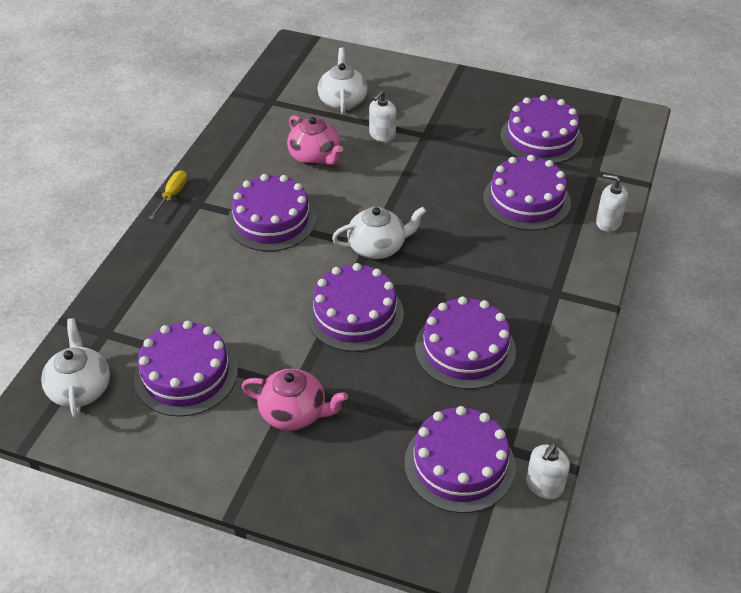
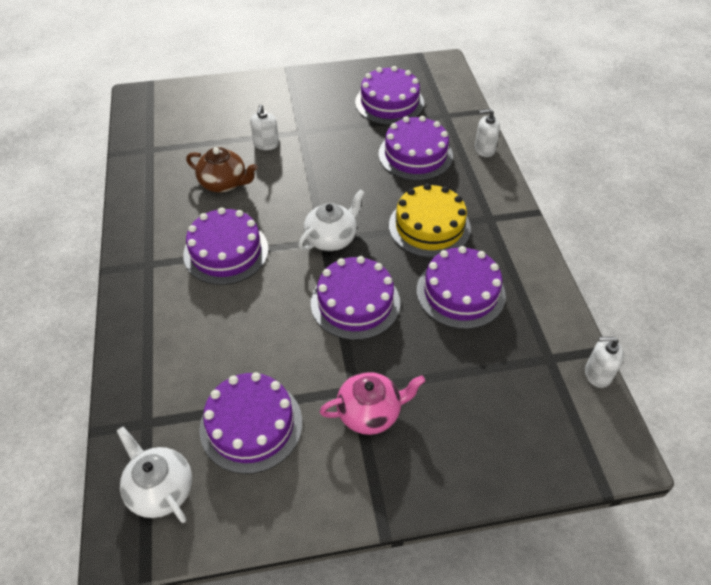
camera: 30 degrees left, 5 degrees up
yellow screwdriver [149,170,187,220] -> none
pink teapot [287,115,343,166] -> brown teapot [186,147,258,192]
white teapot [318,48,367,114] -> none
purple cake [404,406,516,513] -> none
white soap dispenser [526,443,570,499] -> white soap dispenser turned 90 degrees clockwise [585,337,624,388]
none -> yellow cake [389,184,471,258]

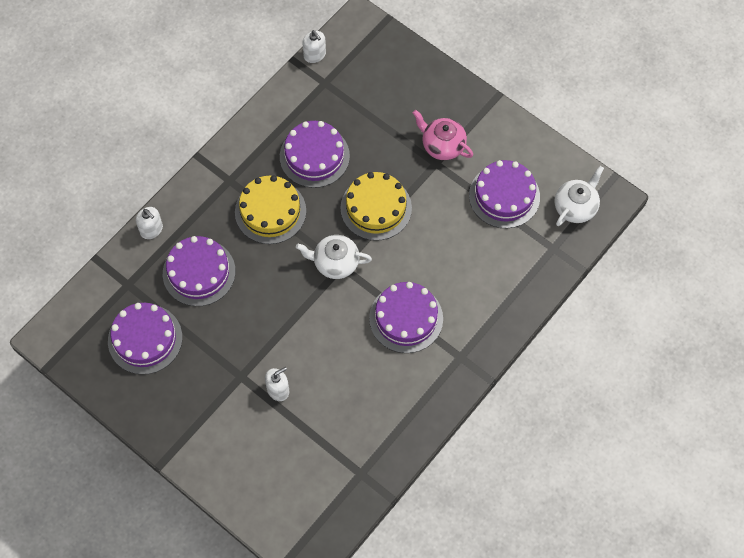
camera: 130 degrees left, 15 degrees up
white teapot [117,427,192,523] -> white teapot turned 150 degrees counterclockwise [554,166,604,226]
brown teapot [186,147,258,192] -> none
purple cake [311,256,400,340] -> yellow cake [340,172,412,241]

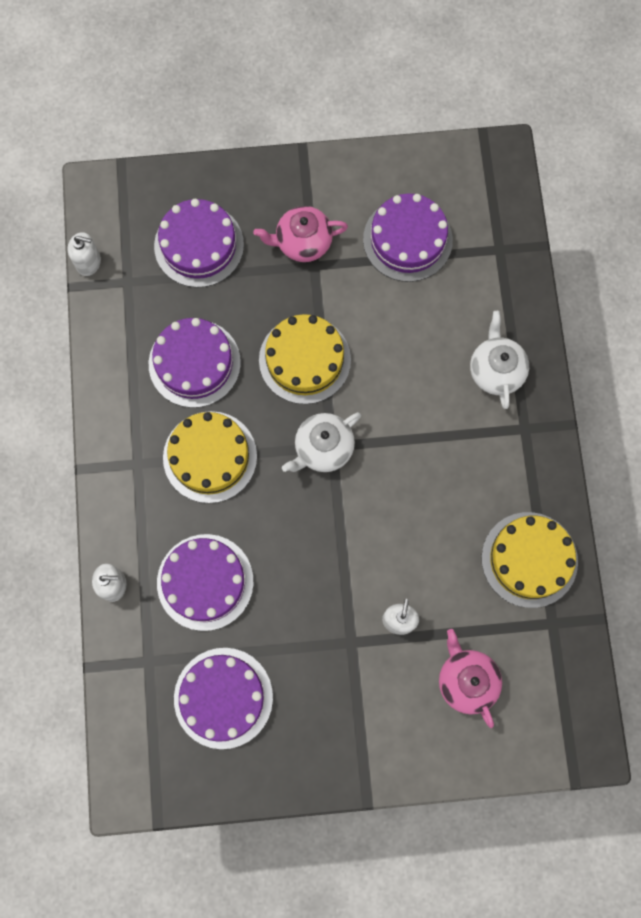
camera: 45 degrees left, 10 degrees up
purple cake [369,282,443,353] -> purple cake moved to [154,199,244,288]
white teapot [554,166,604,226] -> white teapot moved to [470,311,529,409]
none -> pink teapot [439,629,502,728]
none -> yellow cake [482,512,578,608]

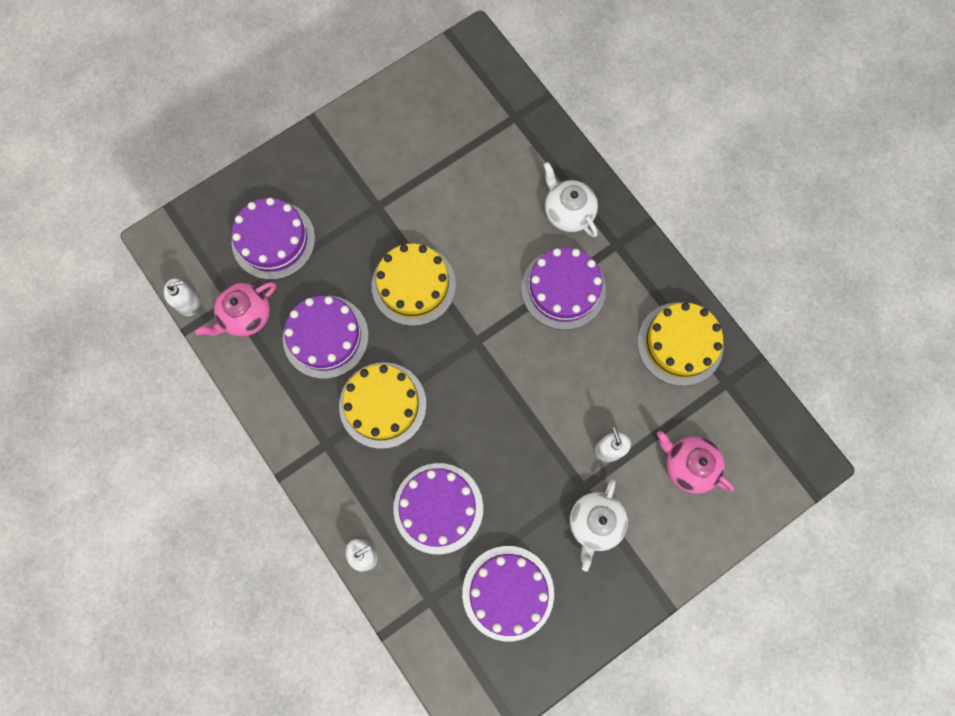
camera: 30 degrees left, 0 degrees up
pink teapot [253,206,348,262] -> pink teapot moved to [195,282,276,337]
white teapot [282,412,361,472] -> white teapot moved to [570,479,628,571]
purple cake [363,194,453,282] -> purple cake moved to [521,247,606,330]

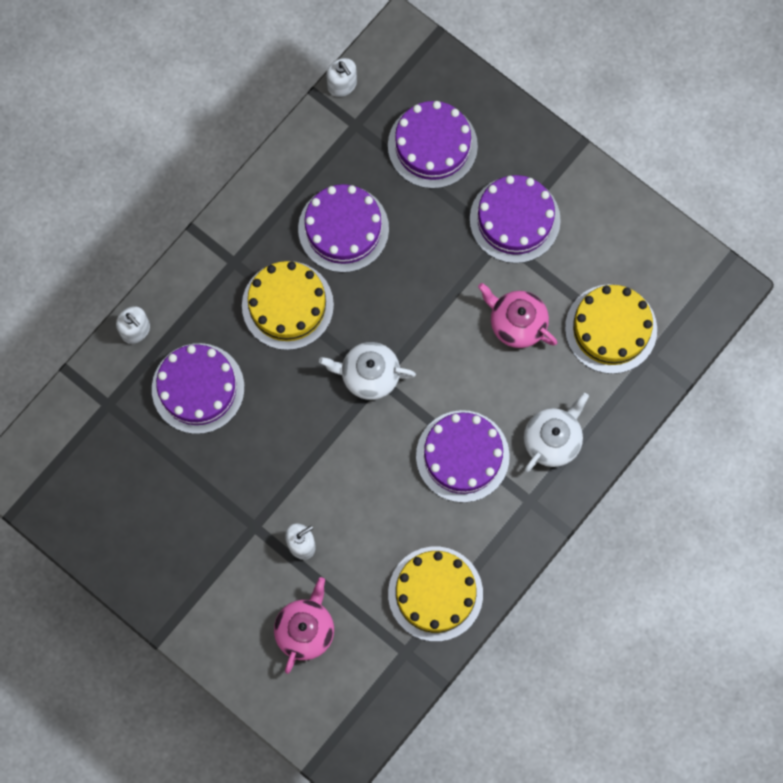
camera: 75 degrees right, 0 degrees up
pink teapot [195,282,276,337] -> pink teapot moved to [478,283,557,348]
yellow cake [372,244,456,326] -> yellow cake moved to [565,284,657,374]
purple cake [462,546,554,641] -> purple cake moved to [470,175,561,263]
white teapot [570,479,628,571] -> white teapot moved to [319,342,416,400]

